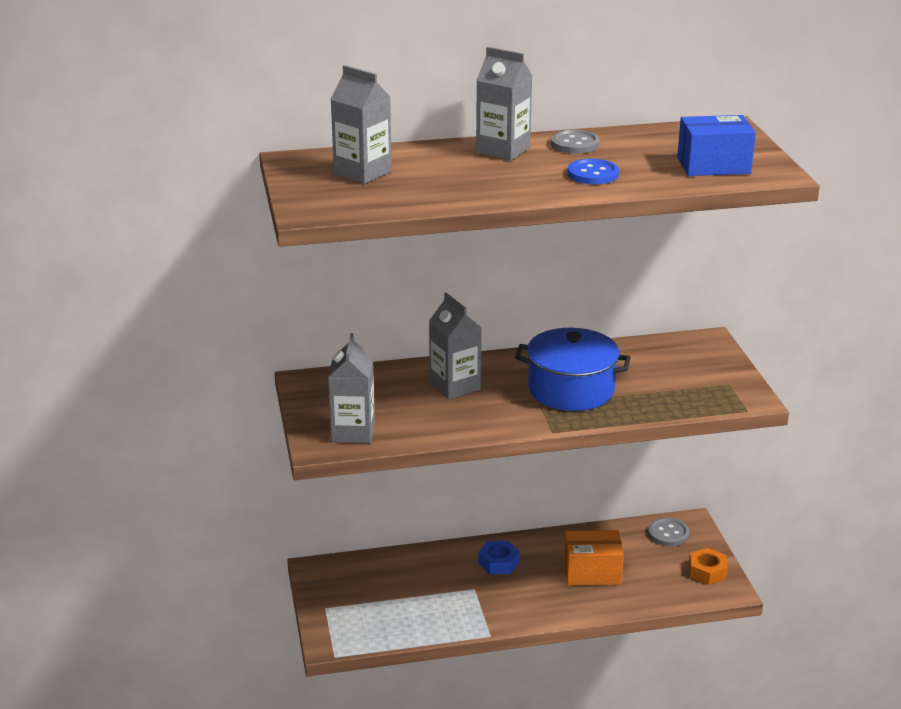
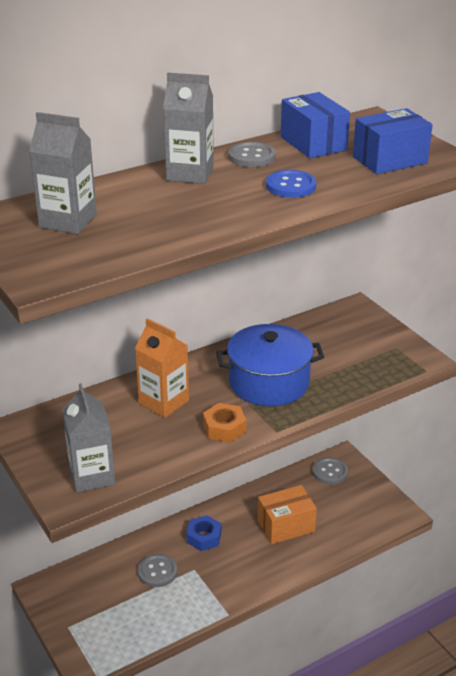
camera: 20 degrees left, 5 degrees up
grey carton [429,293,482,399] -> orange carton [135,318,189,418]
orange nut [689,548,728,585] -> orange nut moved to [203,403,246,443]
none -> grey button [138,554,178,587]
none -> blue box [281,92,350,158]

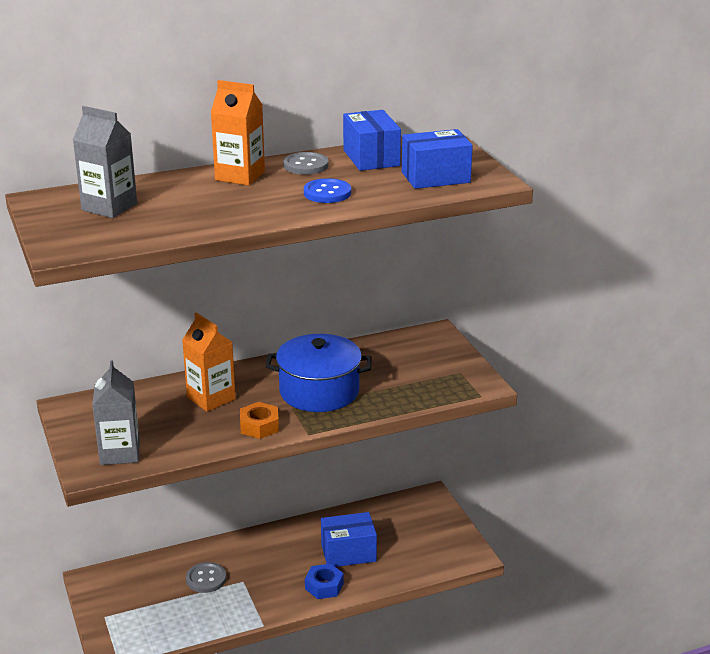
camera: 10 degrees right, 5 degrees down
grey carton [163,72,214,184] -> orange carton [211,80,265,186]
blue nut [186,515,221,551] -> blue nut moved to [305,564,344,599]
orange box [258,485,317,544] -> blue box [321,512,377,567]
grey button [313,457,348,485] -> none

